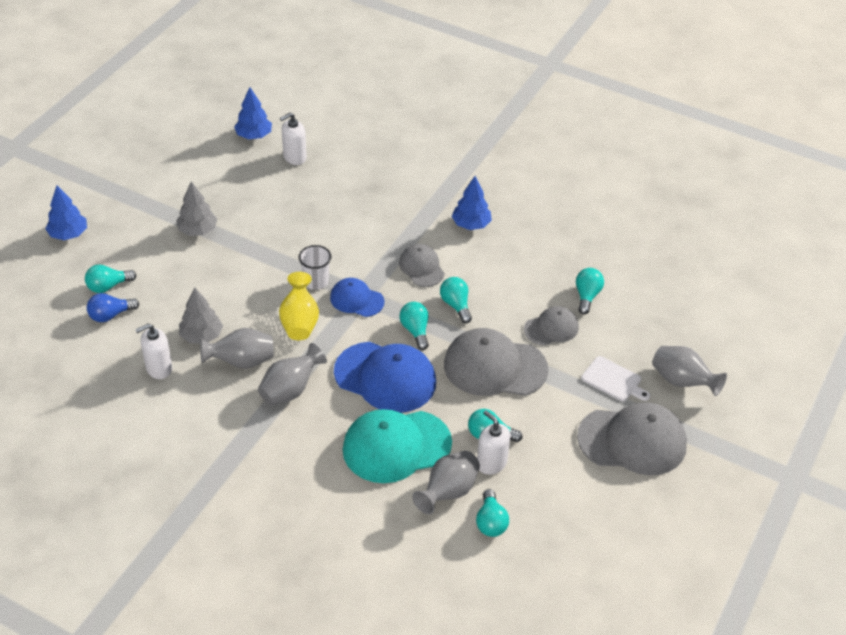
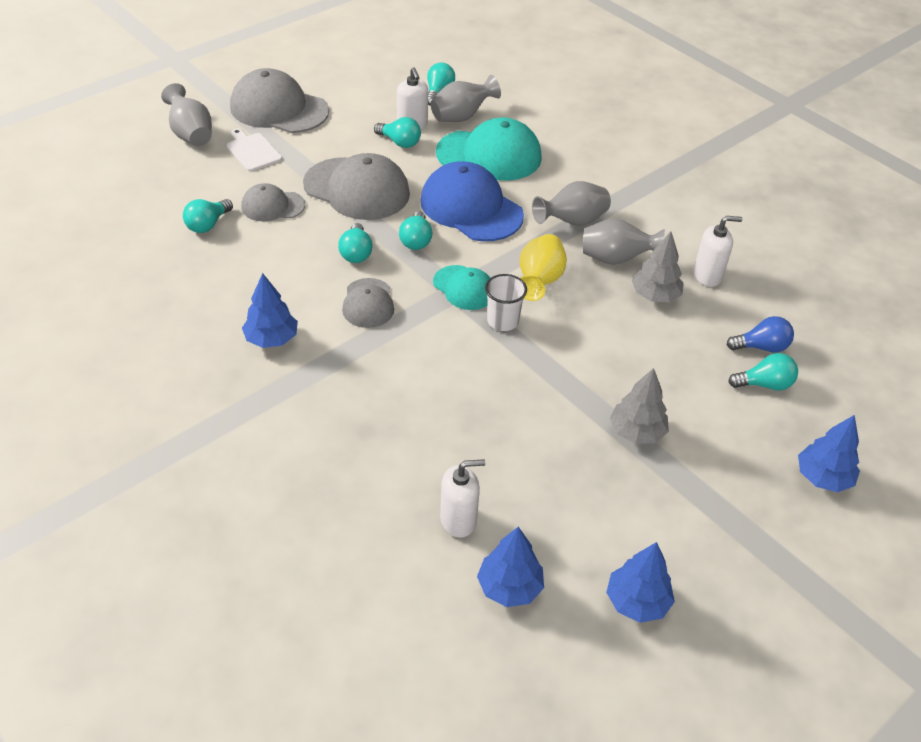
camera: 160 degrees left, 0 degrees up
blue cap [330,278,384,317] -> turquoise cap [433,265,490,310]
none -> blue tree [606,542,675,623]

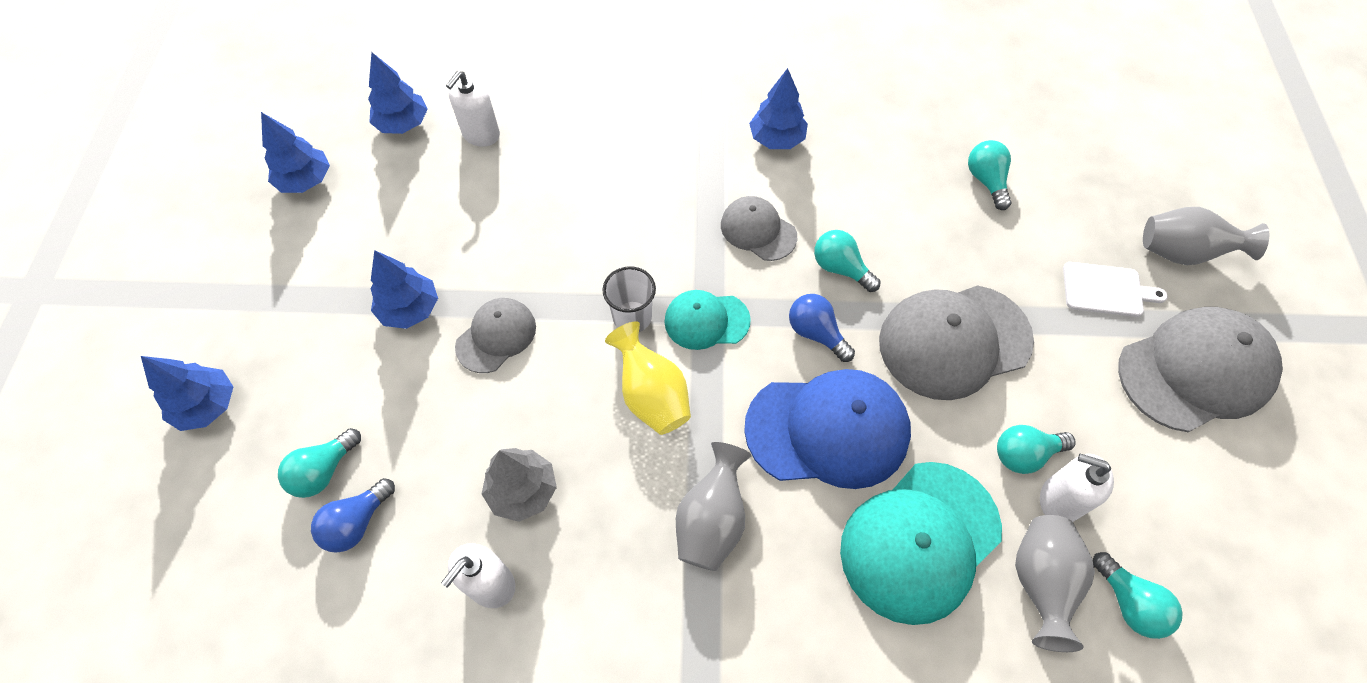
camera: 135 degrees right, 15 degrees up
grey cap [241,183,305,221] -> grey cap moved to [455,298,536,373]
turquoise light bulb [399,211,433,250] -> blue light bulb [789,294,855,362]
grey vase [583,218,665,265] -> none
grey tree [610,368,669,444] -> blue tree [370,250,438,329]

